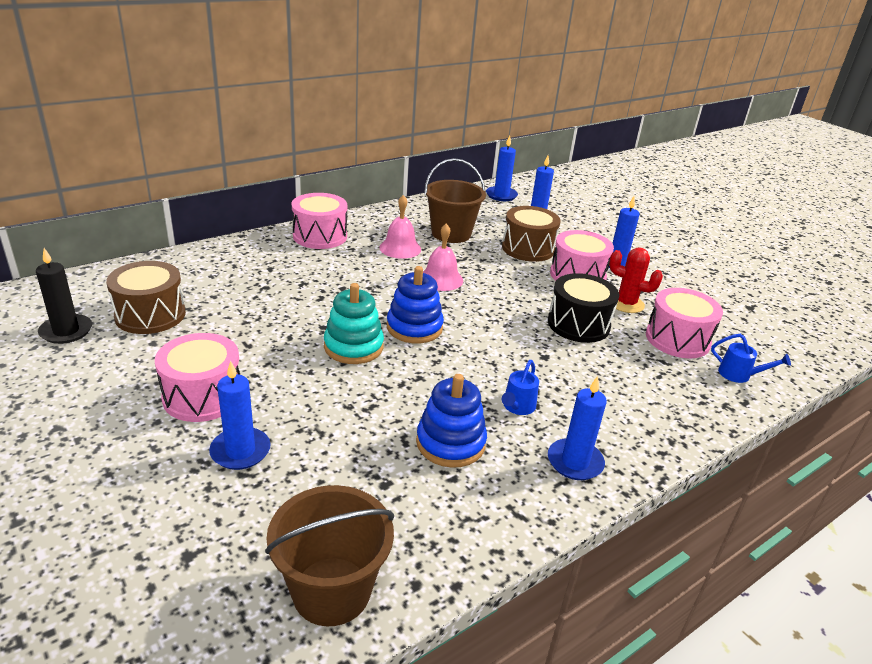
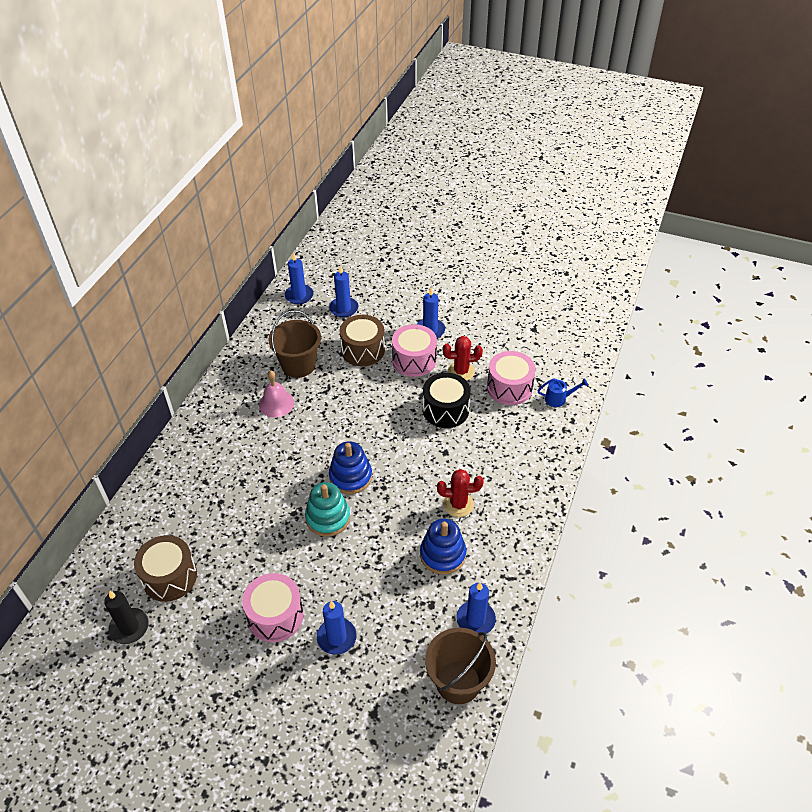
camera: 30 degrees left, 15 degrees up
pink drum [292,193,347,249] -> none
pink bell [423,224,463,291] -> none
blue watering can [502,360,539,415] -> red cactus [437,469,484,517]
blue candle [548,376,607,480] -> blue candle moved to [456,582,496,634]

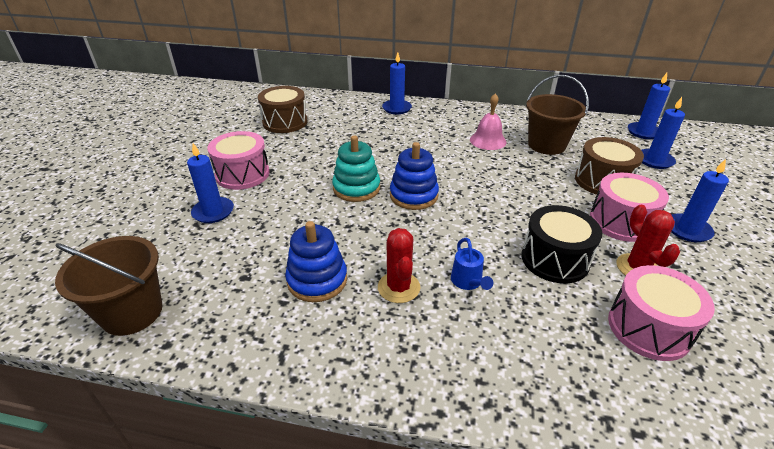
camera: 80 degrees right, 10 degrees down
black candle [104,590,149,644] -> none
blue candle [456,582,496,634] -> blue candle moved to [382,52,412,114]
blue watering can [537,378,588,407] -> blue watering can moved to [451,238,493,290]

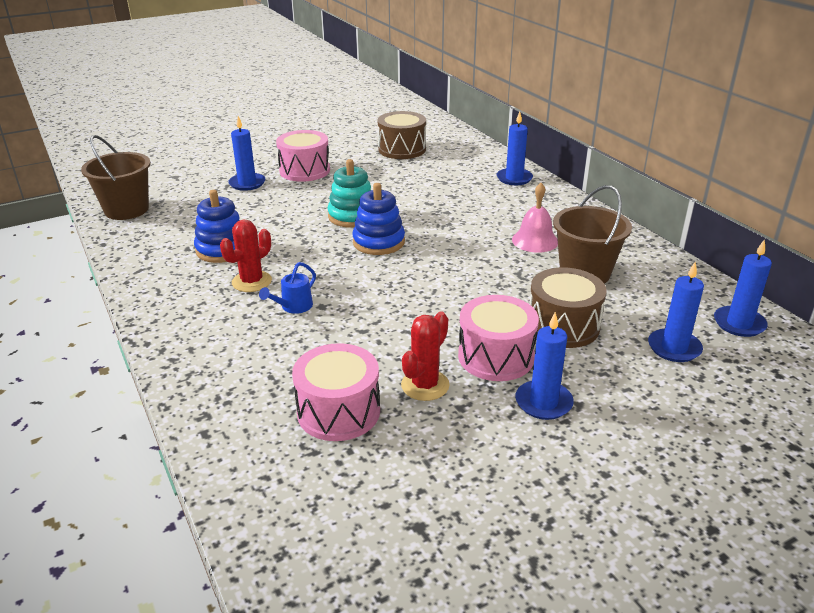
camera: 50 degrees right, 5 degrees down
black drum [521,205,602,284] -> none

